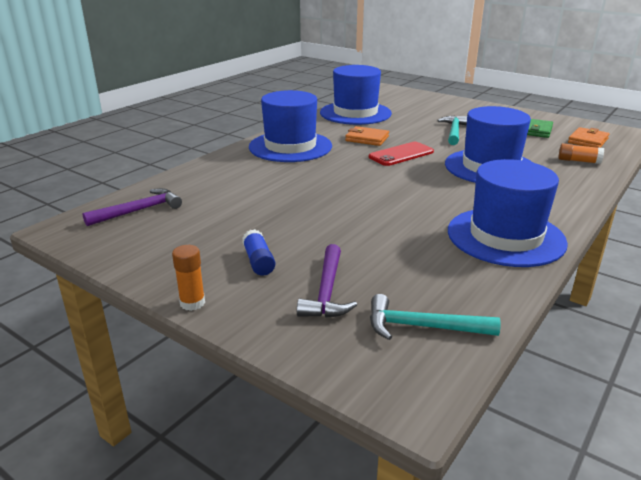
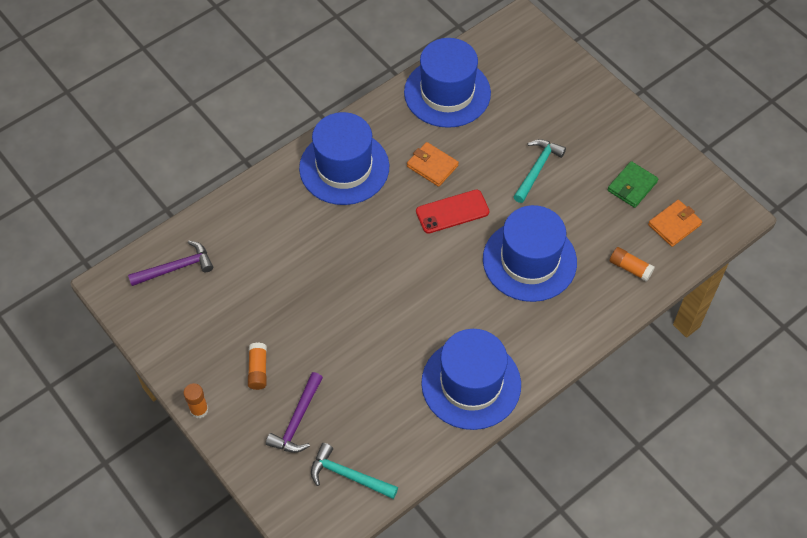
camera: 15 degrees right, 30 degrees up
blue glue stick [242,229,276,276] -> orange glue stick [248,342,267,390]

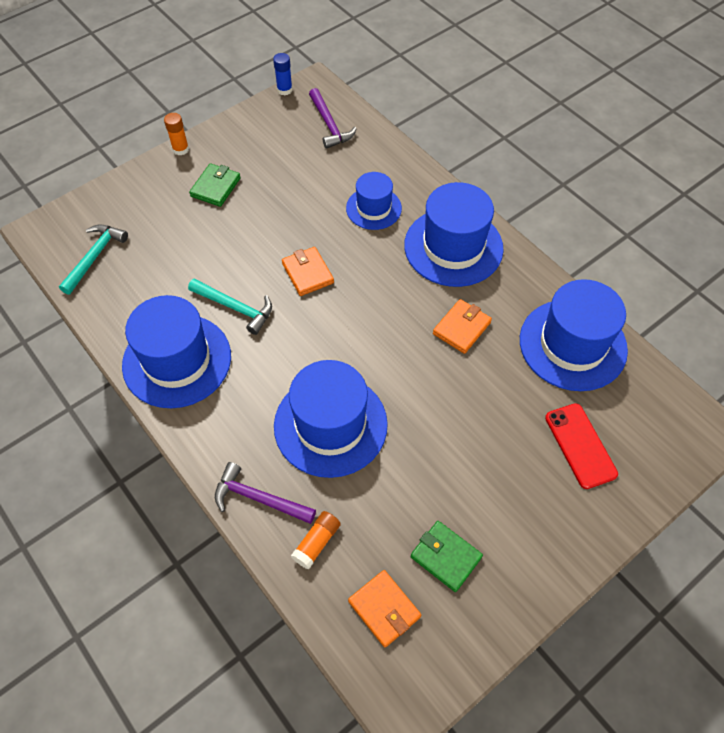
camera: 90 degrees right, 0 degrees up
orange glue stick [248,342,267,390] -> green wallet [189,163,241,207]
purple hammer [266,372,323,453] -> purple hammer moved to [215,462,316,524]
red phone [416,190,489,234] -> red phone moved to [545,403,618,489]
turquoise hammer [514,139,566,203] -> turquoise hammer moved to [188,279,272,335]
none -> blue glue stick [273,53,293,96]
none -> orange wallet [282,247,334,296]
none -> blue hat [346,172,402,230]

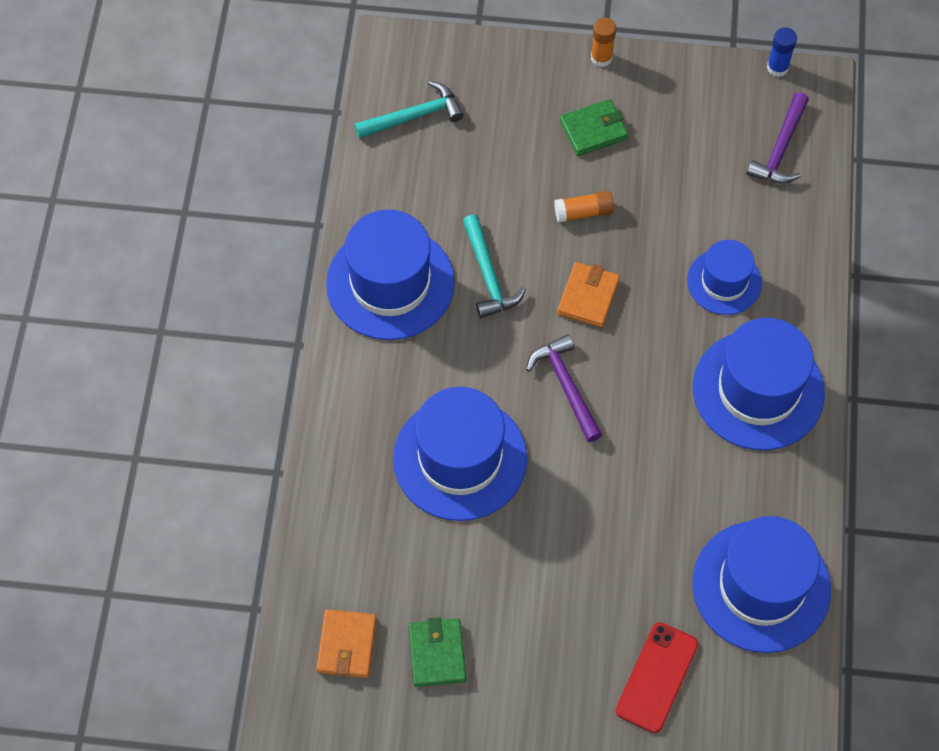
camera: 45 degrees right, 5 degrees up
purple hammer [215,462,316,524] -> purple hammer moved to [526,334,602,442]
orange glue stick [291,511,341,569] -> orange glue stick moved to [554,191,614,223]
orange wallet [433,299,492,354] -> none

